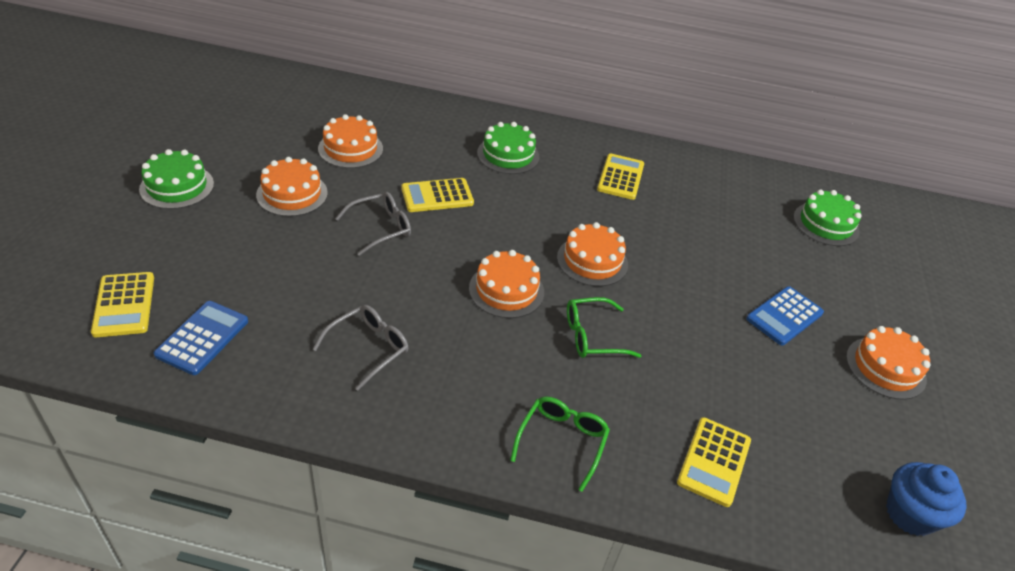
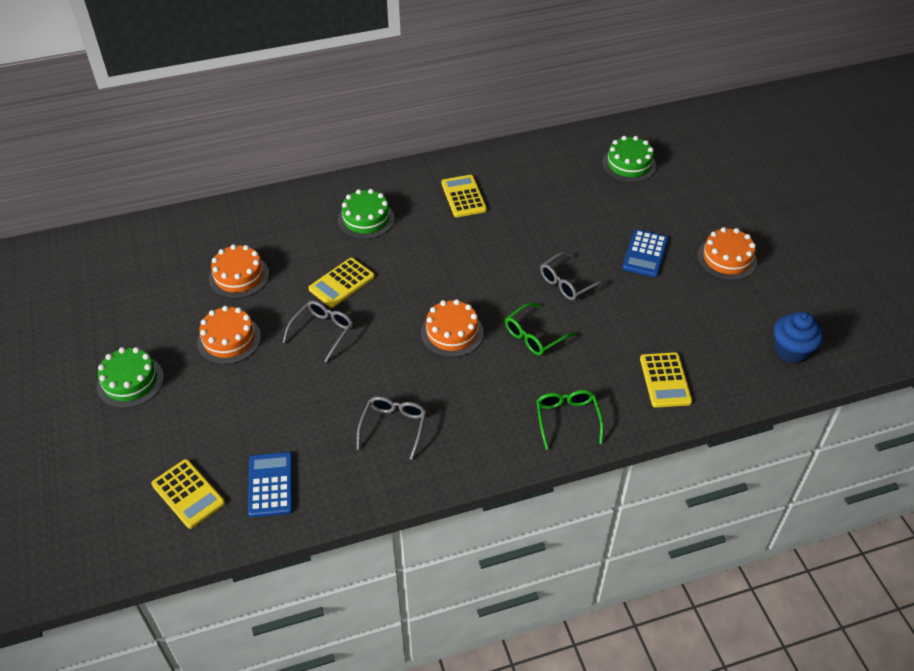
camera: 25 degrees left, 5 degrees up
orange cake [557,222,628,286] -> none
none -> grey glasses [540,252,608,300]

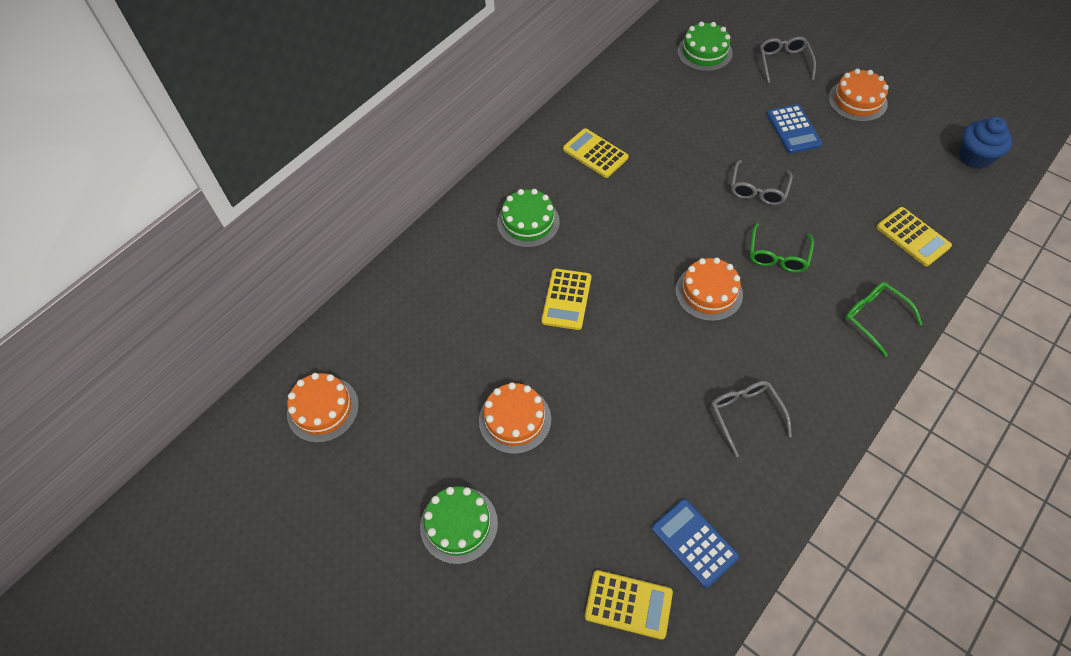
camera: 30 degrees left, 10 degrees up
orange cake [209,244,269,298] -> orange cake moved to [287,373,359,443]
grey glasses [283,301,353,363] -> grey glasses moved to [760,37,816,83]

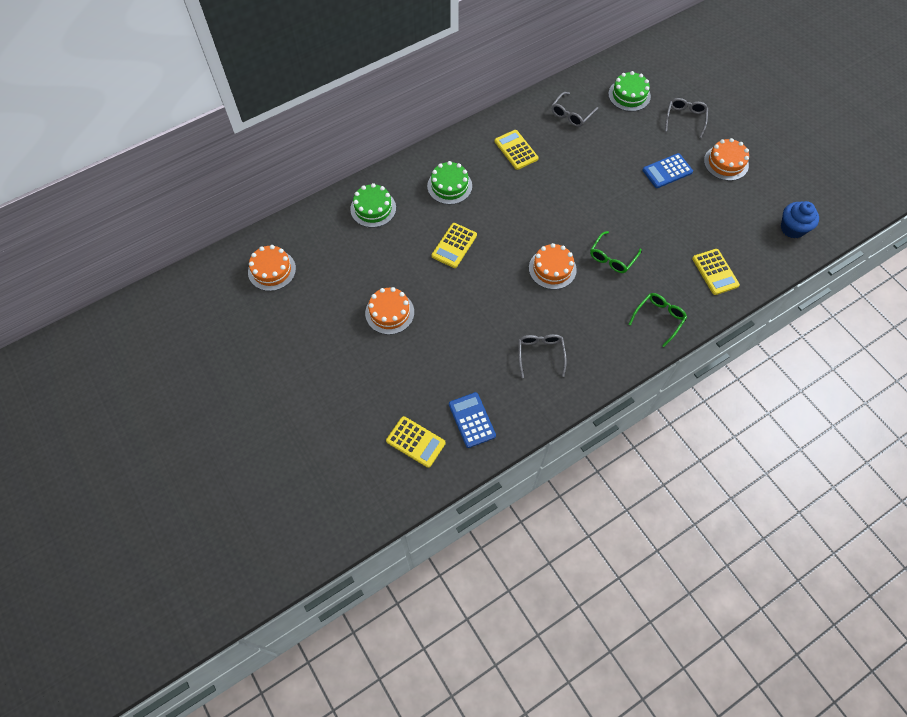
camera: 15 degrees right, 5 degrees up
green cake [420,486,498,564] -> green cake moved to [350,183,396,228]
grey glasses [731,160,793,205] -> grey glasses moved to [551,92,598,127]
blue calculator [767,104,822,154] -> blue calculator turned 60 degrees clockwise [642,153,693,188]
green glasses [845,282,922,357] -> green glasses turned 60 degrees clockwise [629,293,687,347]

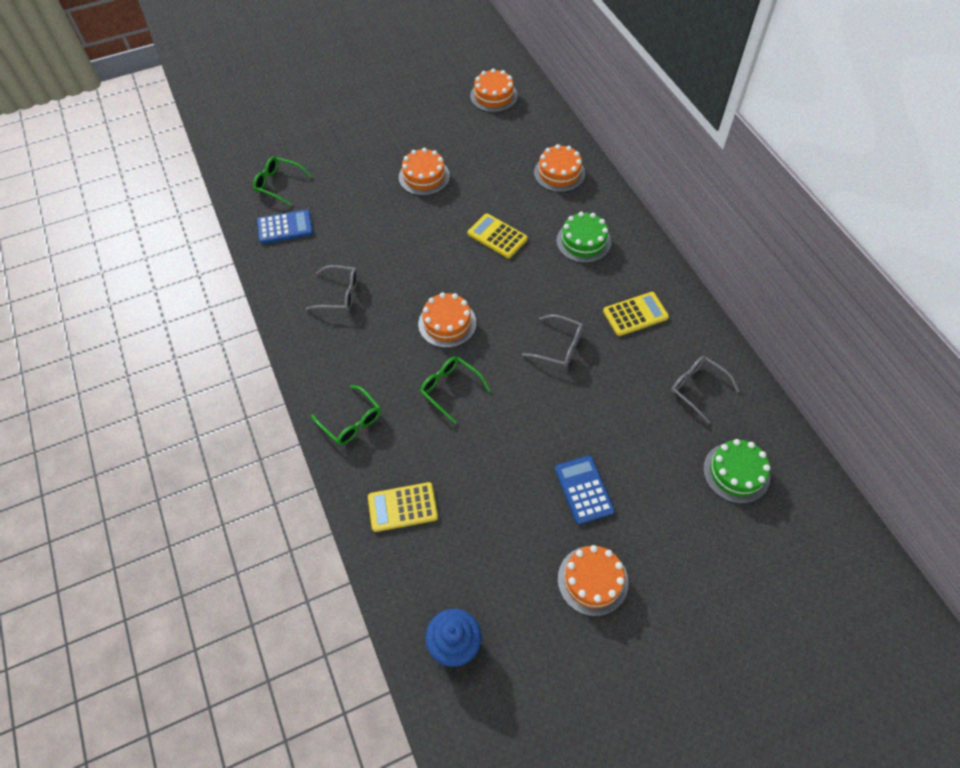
camera: 100 degrees right, 5 degrees down
green cake [350,183,396,228] -> orange cake [534,144,585,192]
yellow calculator [386,416,446,468] -> green glasses [253,157,311,206]
grey glasses [665,98,708,138] -> grey glasses moved to [522,314,583,367]

